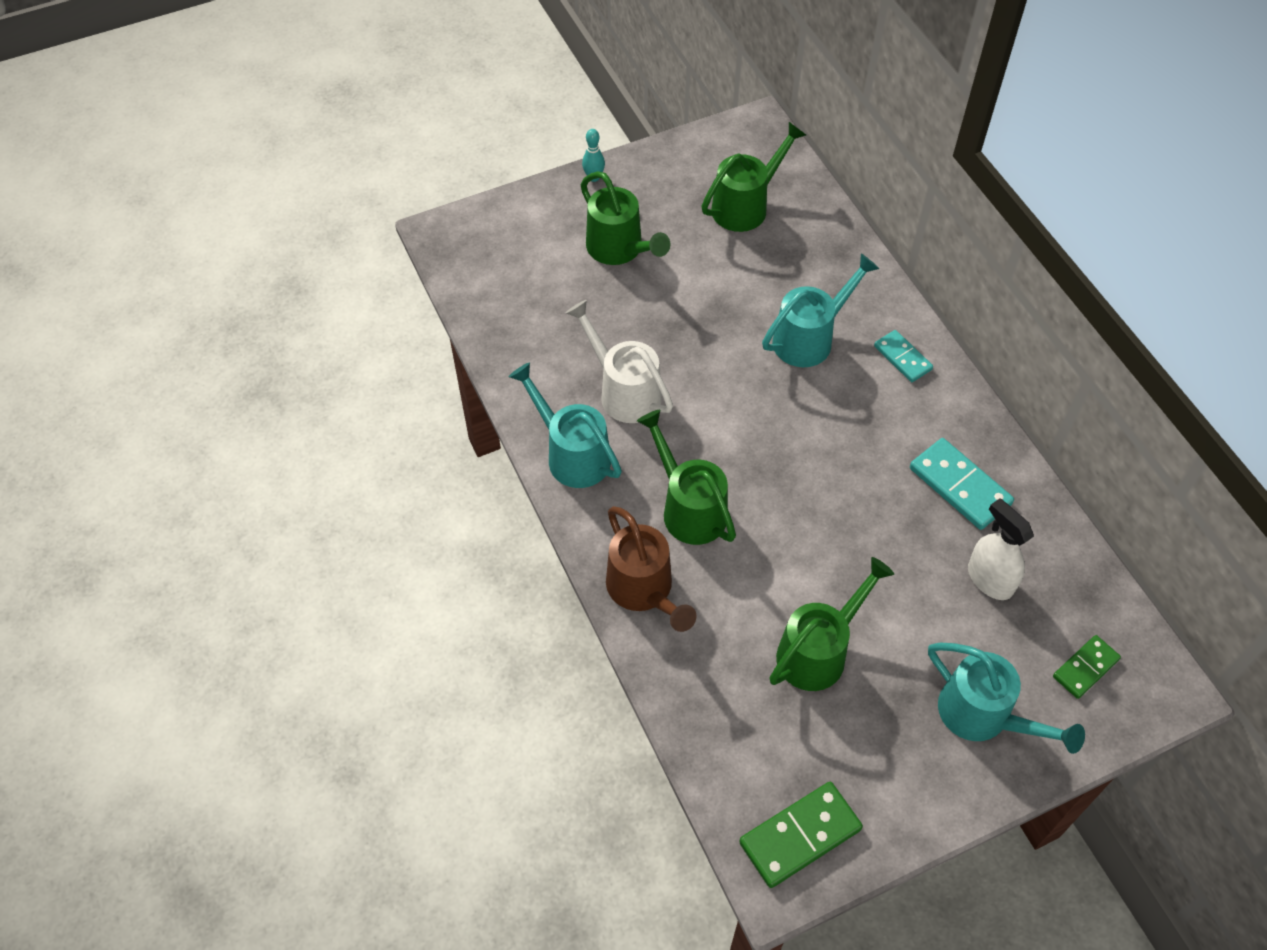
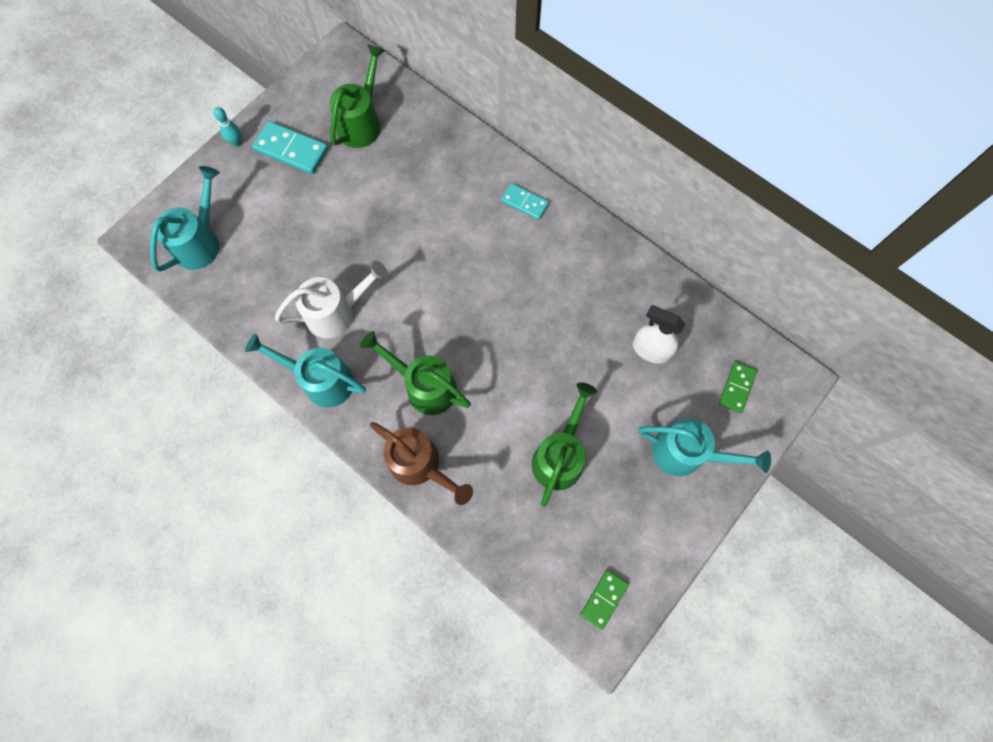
camera: 25 degrees left, 15 degrees up
white watering can [566,300,673,423] -> white watering can turned 135 degrees clockwise [275,261,388,338]
green watering can [581,171,670,265] -> none
green domino [739,782,863,888] -> green domino [580,570,629,630], size x0.63
turquoise watering can [762,253,879,367] -> turquoise watering can moved to [150,166,220,272]
turquoise domino [910,438,1014,530] -> turquoise domino moved to [252,121,328,174]

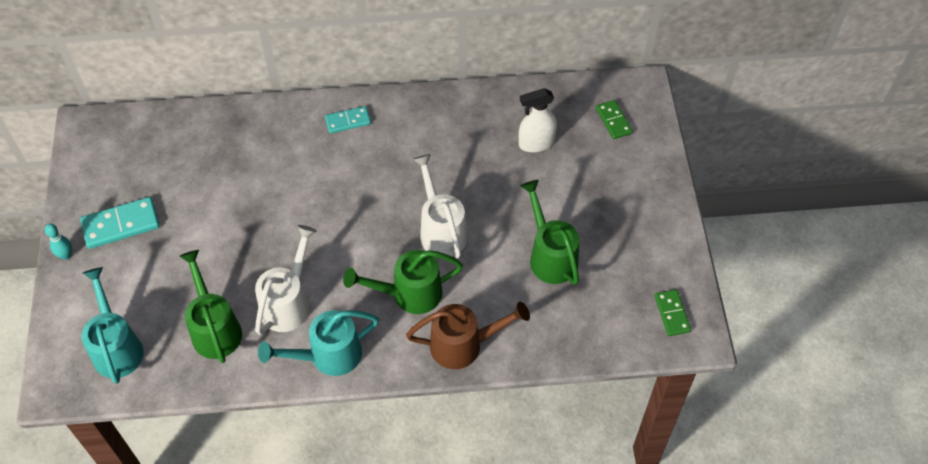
camera: 45 degrees left, 15 degrees down
green watering can [329,44,385,148] -> green watering can moved to [180,250,242,363]
turquoise watering can [638,418,771,476] -> none
none -> white watering can [413,154,467,259]

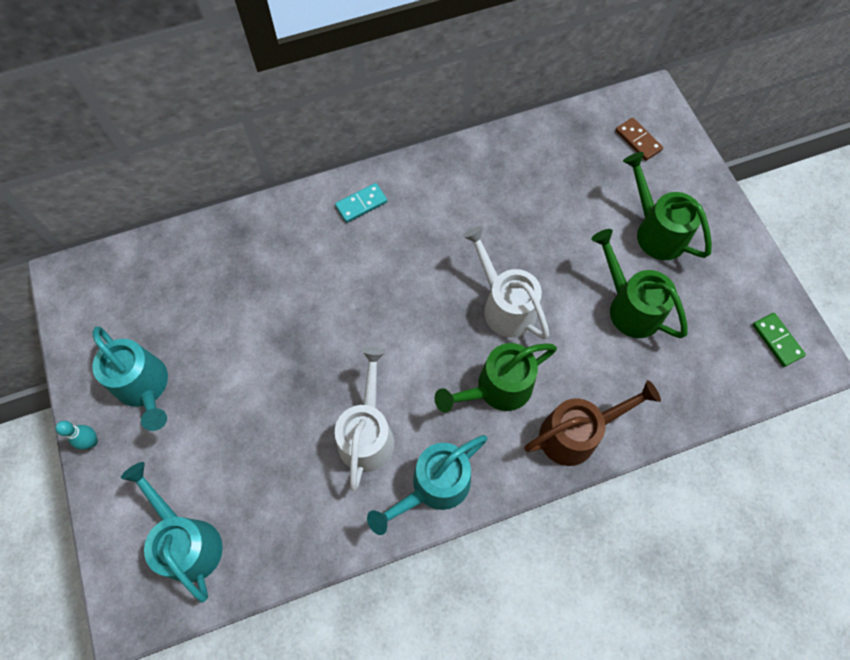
camera: 15 degrees left, 10 degrees up
turquoise domino [80,197,160,249] -> turquoise watering can [92,327,168,431]
green watering can [180,250,242,363] -> green watering can moved to [623,152,712,260]
white spray bottle [519,88,557,152] -> none
green domino [596,100,633,139] -> brown domino [616,118,663,161]

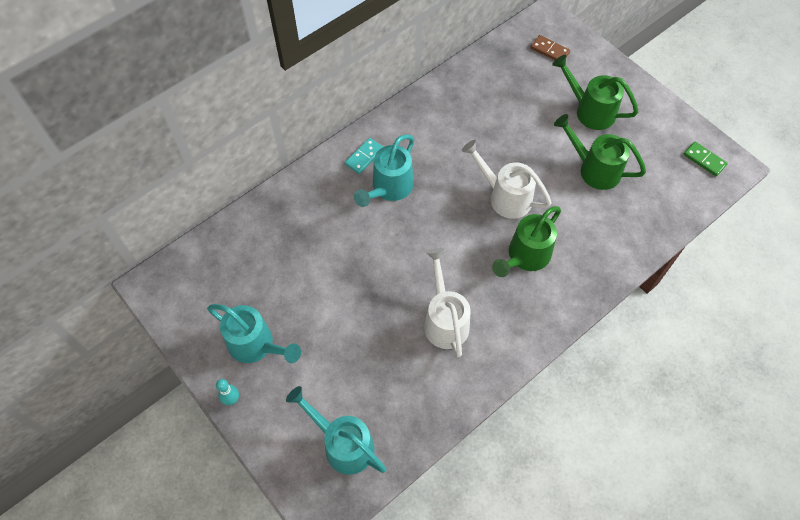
camera: 20 degrees left, 5 degrees down
turquoise watering can [367,435,487,535] -> turquoise watering can moved to [354,134,414,207]
brown watering can [524,380,661,466] -> none

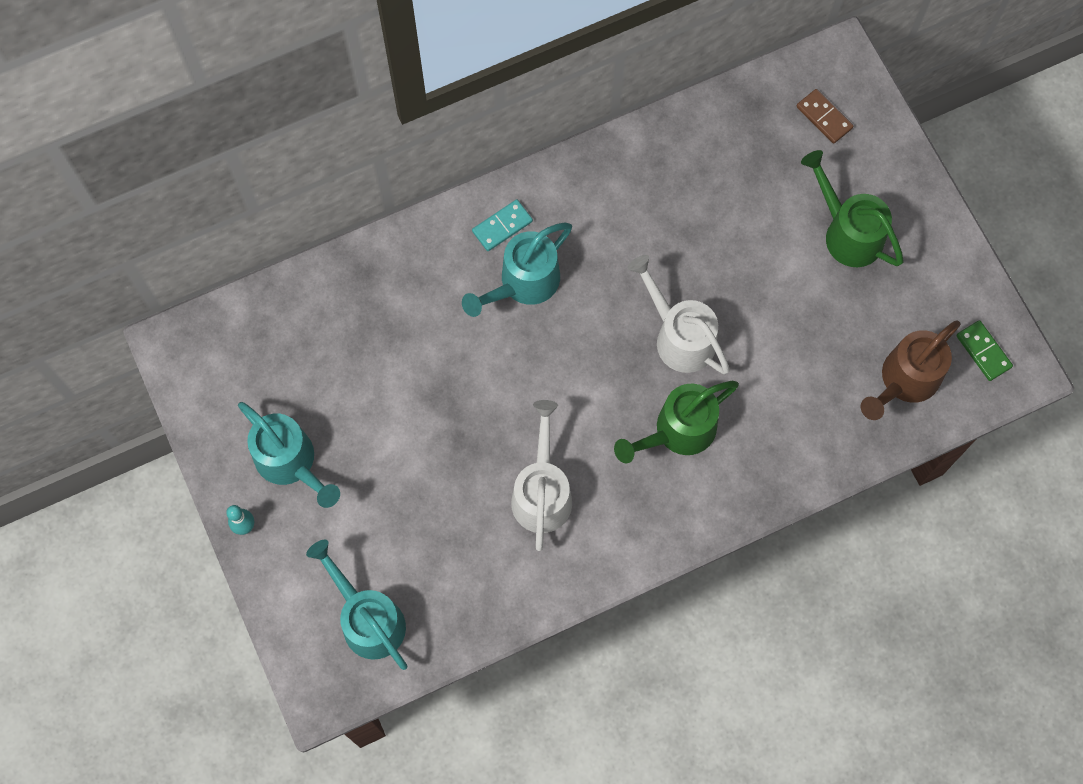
camera: 15 degrees right, 10 degrees up
green watering can [554,114,646,190] -> none
none -> brown watering can [861,320,960,420]

